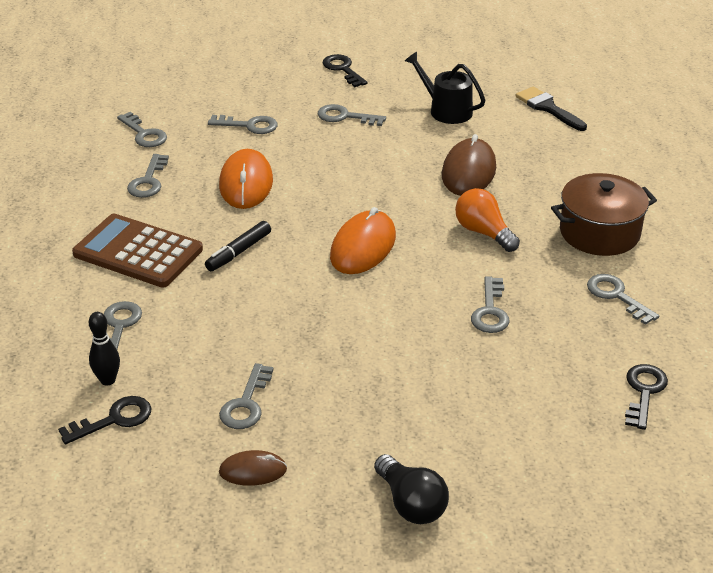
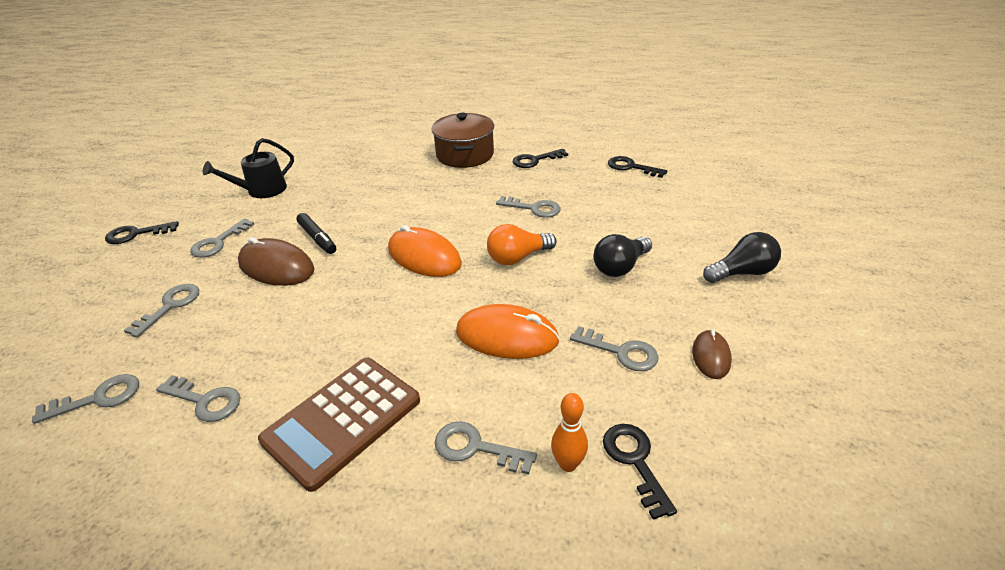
camera: 75 degrees left, 0 degrees up
black bowling pin [89,312,120,386] -> orange bowling pin [551,393,588,472]
black marker [205,221,271,271] -> black marker moved to [296,213,336,254]
orange mouse [219,149,273,209] -> orange mouse moved to [456,304,560,359]
brown mouse [442,134,496,196] -> brown mouse moved to [238,237,315,286]
orange light bulb [455,188,520,252] -> orange light bulb moved to [487,224,557,265]
black brush [516,86,587,131] -> none
grey key [587,274,659,325] -> black key [513,149,568,168]
none -> black light bulb [593,234,652,277]

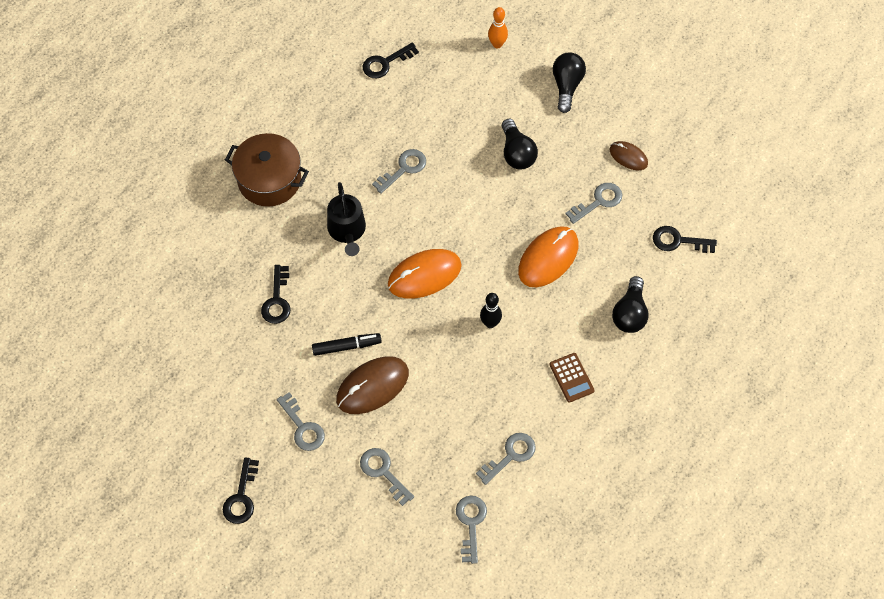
camera: 65 degrees left, 25 degrees up
black watering can [203,138,294,198] -> black watering can moved to [327,182,366,256]
brown calculator [258,357,420,492] -> brown calculator [549,353,595,403], size x0.50
grey key [435,421,537,474] -> black light bulb [612,276,649,333]
orange light bulb [487,224,557,265] -> none
black key [513,149,568,168] -> black key moved to [261,265,290,324]
orange bowling pin [551,393,588,472] -> orange bowling pin moved to [488,7,508,48]
none -> black bowling pin [480,293,502,328]

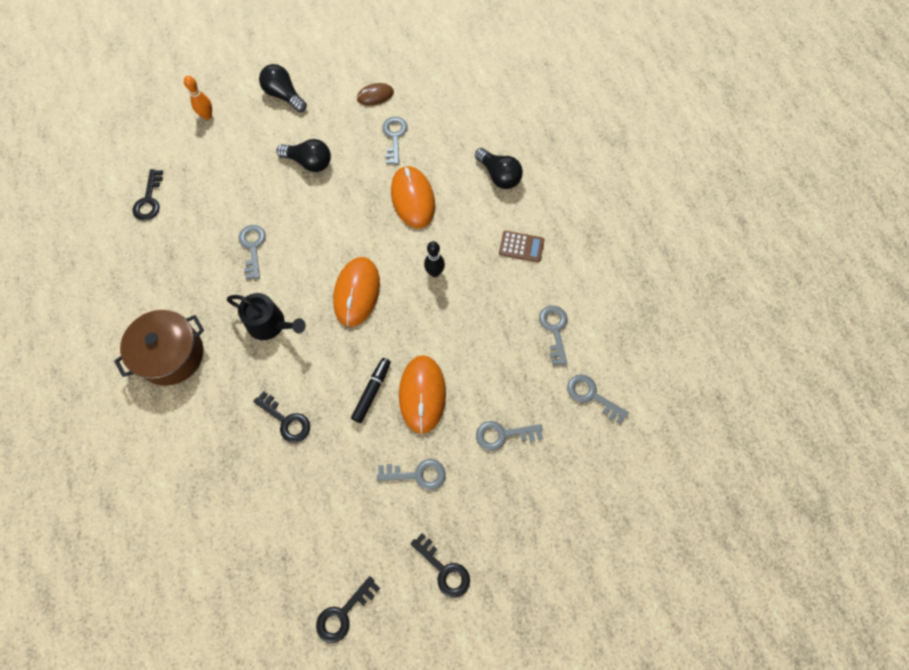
camera: 55 degrees left, 5 degrees up
brown mouse [336,356,409,414] -> orange mouse [399,355,446,434]
black key [653,226,717,253] -> black key moved to [316,576,380,643]

